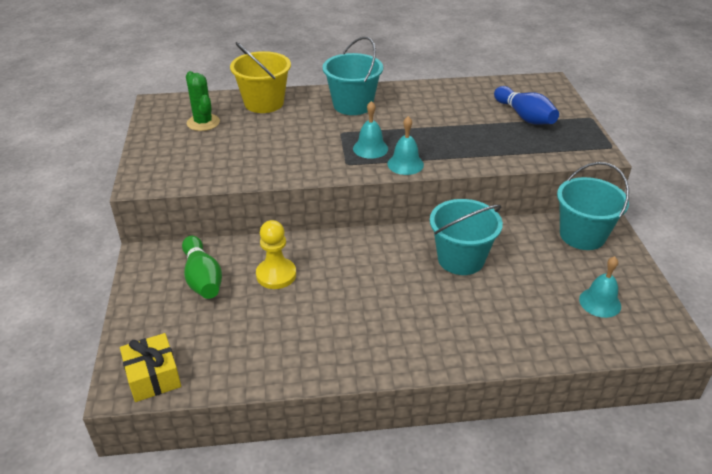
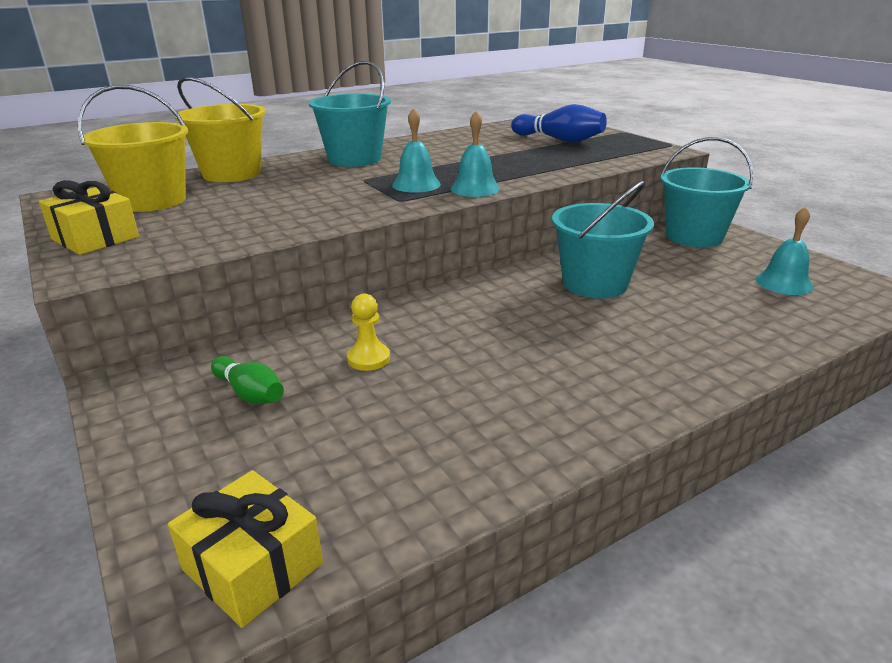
camera: 25 degrees left, 10 degrees down
green bowling pin [182,236,222,299] -> green bowling pin [211,356,284,404], size x0.64
green cactus [186,71,220,131] -> yellow bucket [78,85,188,212]
yellow pawn [256,220,296,289] -> yellow pawn [347,294,390,371], size x0.66
none -> yellow gift [39,180,139,255]

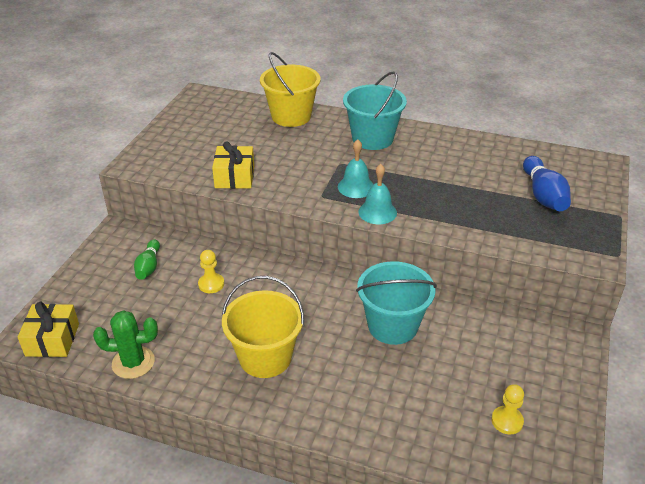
camera: 50 degrees right, 10 degrees up
yellow gift [39,180,139,255] -> yellow gift moved to [212,141,254,189]
yellow bucket [78,85,188,212] -> yellow bucket moved to [222,276,304,378]
turquoise bucket [661,137,754,247] -> none
turquoise bell [756,206,813,295] -> yellow pawn [491,384,524,434]
none -> green cactus [93,310,158,379]

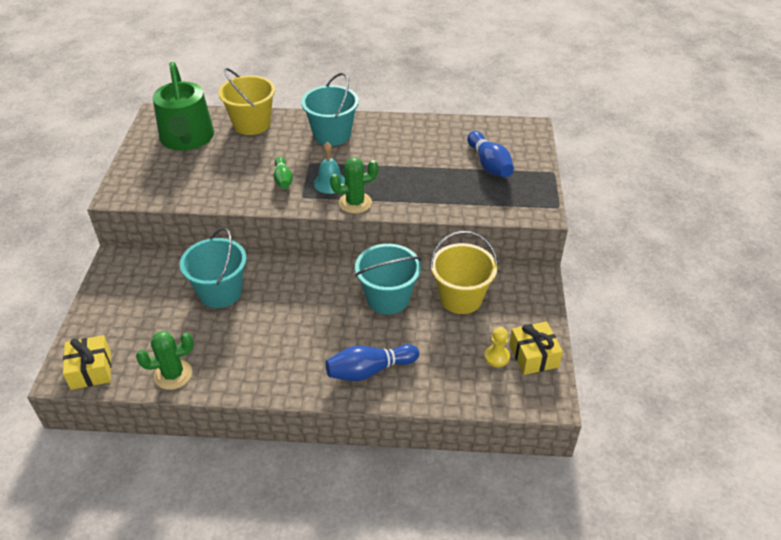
camera: 15 degrees left, 5 degrees up
green bowling pin [134,240,160,280] -> green bowling pin moved to [274,157,293,189]
yellow pawn [198,250,224,293] -> turquoise bucket [180,228,246,308]
yellow gift [212,141,254,189] -> yellow gift moved to [509,321,563,375]
yellow bucket [222,276,304,378] -> yellow bucket moved to [430,231,498,314]
turquoise bell [359,164,397,224] -> green cactus [330,158,378,214]
none -> green watering can [153,62,214,151]
none -> blue bowling pin [325,344,419,381]

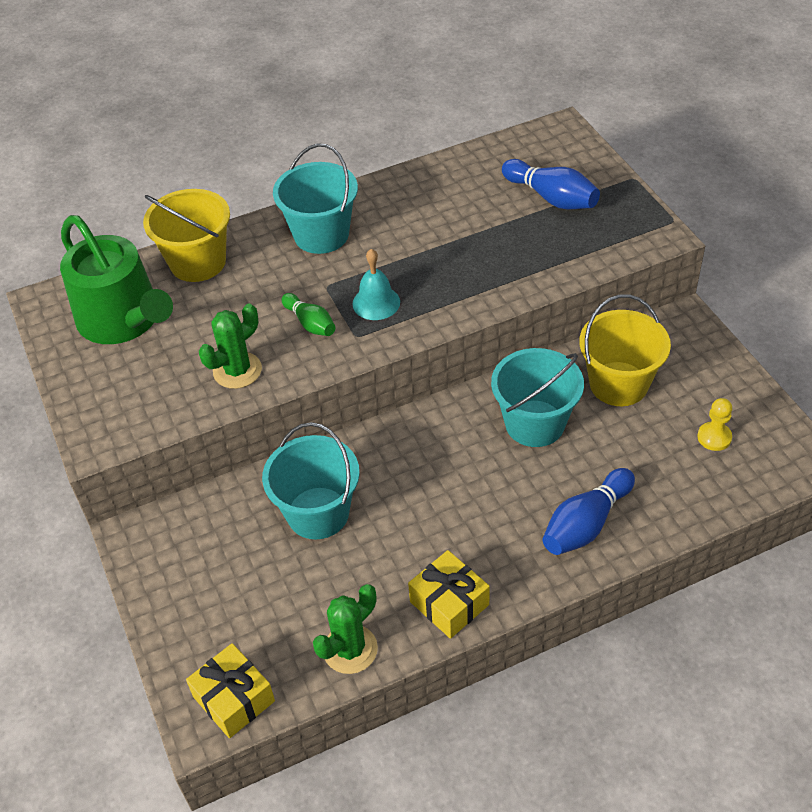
camera: 25 degrees left, 5 degrees up
green cactus [330,158,378,214] -> green cactus moved to [199,303,262,389]
yellow gift [509,321,563,375] -> yellow gift moved to [408,550,490,639]

